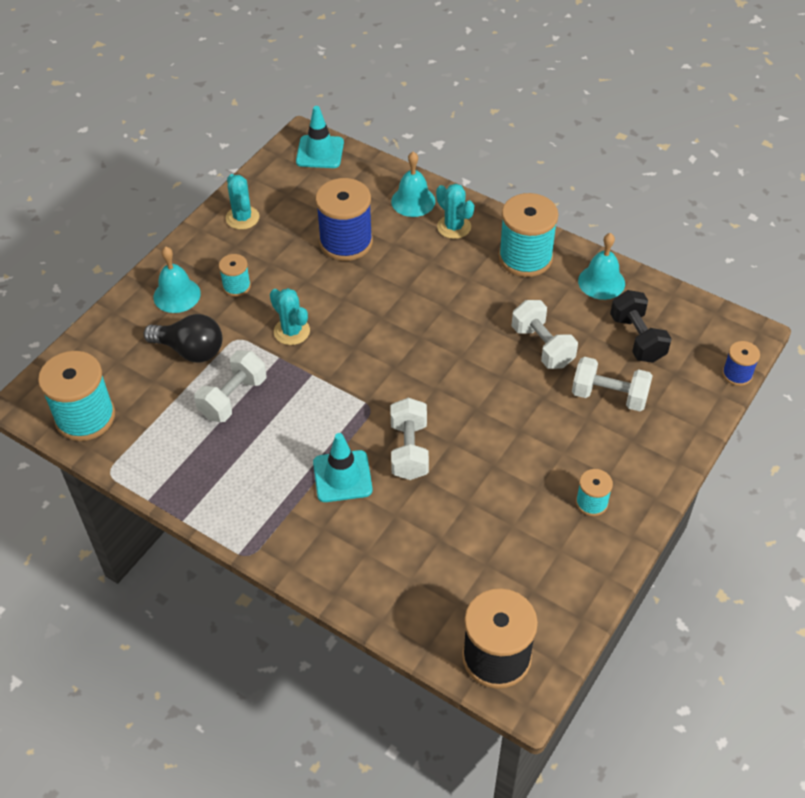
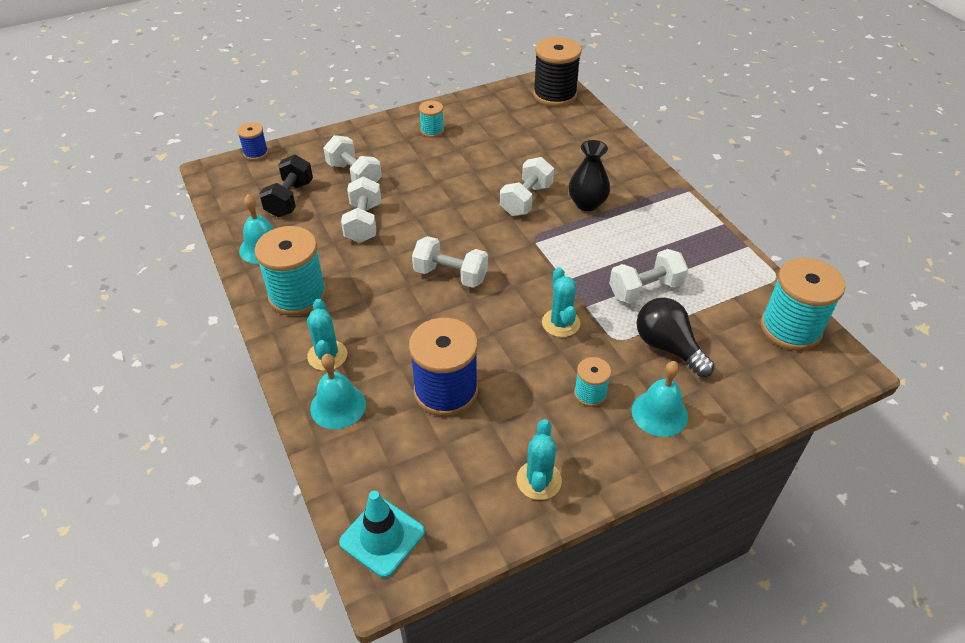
camera: 150 degrees left, 5 degrees down
turquoise traffic cone [313,433,373,502] -> black vase [568,140,610,211]
none -> white dumbbell [412,236,488,288]

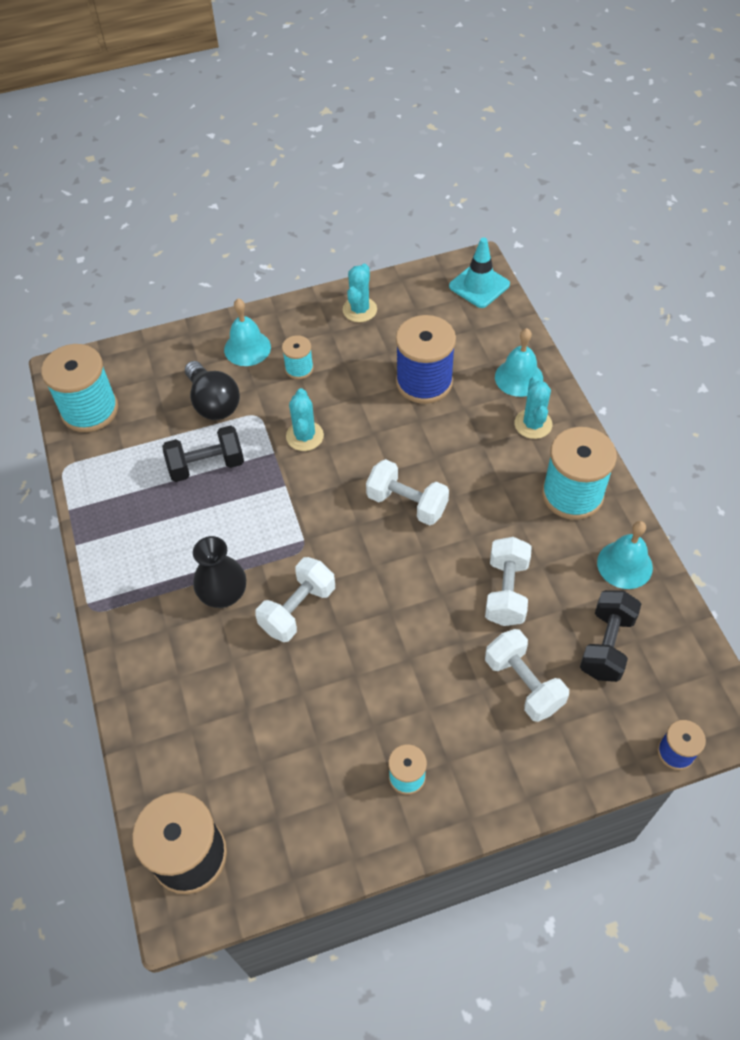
camera: 170 degrees left, 10 degrees up
white dumbbell [609,249,688,304] -> black dumbbell [162,425,244,482]

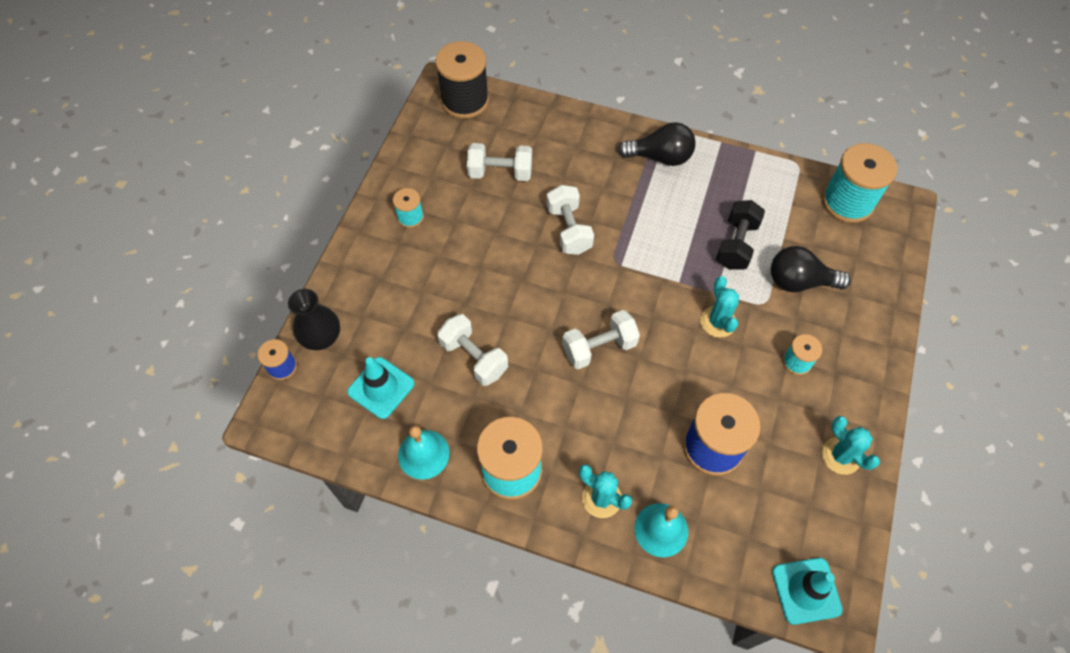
camera: 125 degrees right, 5 degrees up
black vase [193,536,246,608] -> black vase moved to [288,289,340,350]
turquoise bell [224,299,271,366] -> none
turquoise cactus [286,388,324,451] -> turquoise cactus turned 45 degrees clockwise [700,276,739,338]
white dumbbell [485,629,569,722] -> white dumbbell moved to [467,143,532,181]
black dumbbell [580,590,641,682] -> turquoise traffic cone [347,357,414,419]
none -> black light bulb [618,122,696,166]

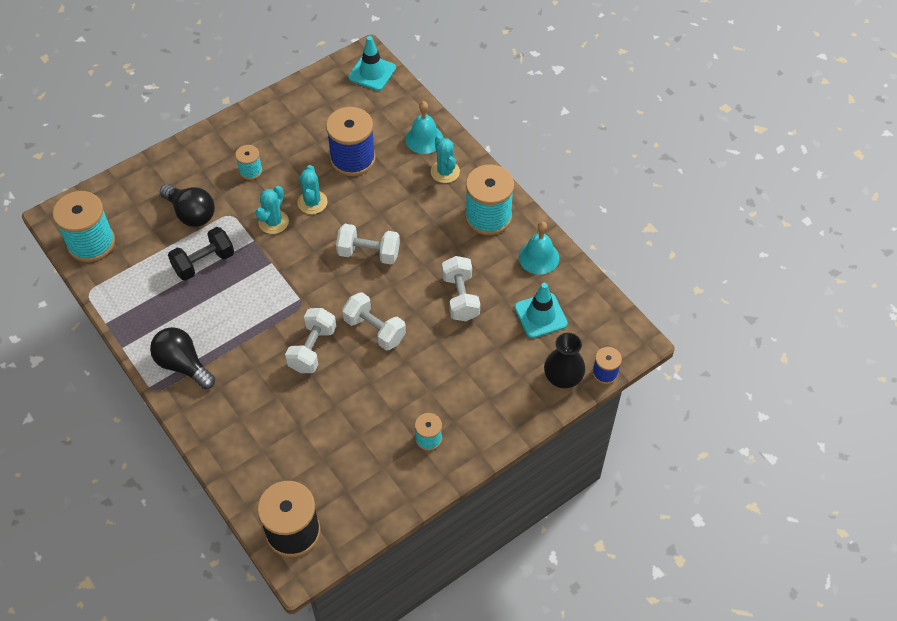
camera: 145 degrees left, 5 degrees down
white dumbbell [467,143,532,181] -> white dumbbell moved to [342,292,406,350]
turquoise cactus [822,416,880,475] -> turquoise cactus moved to [297,165,328,214]

